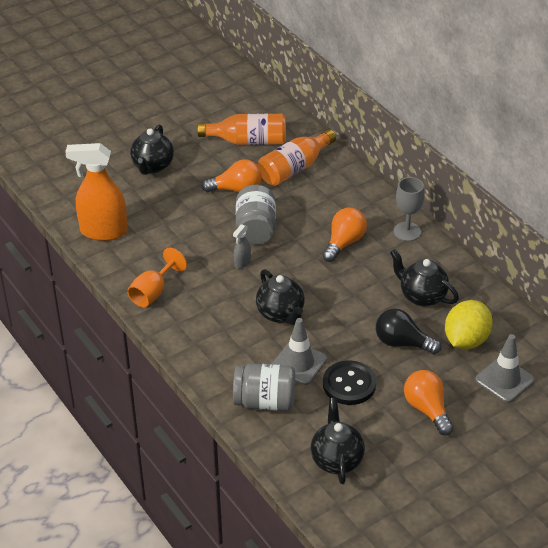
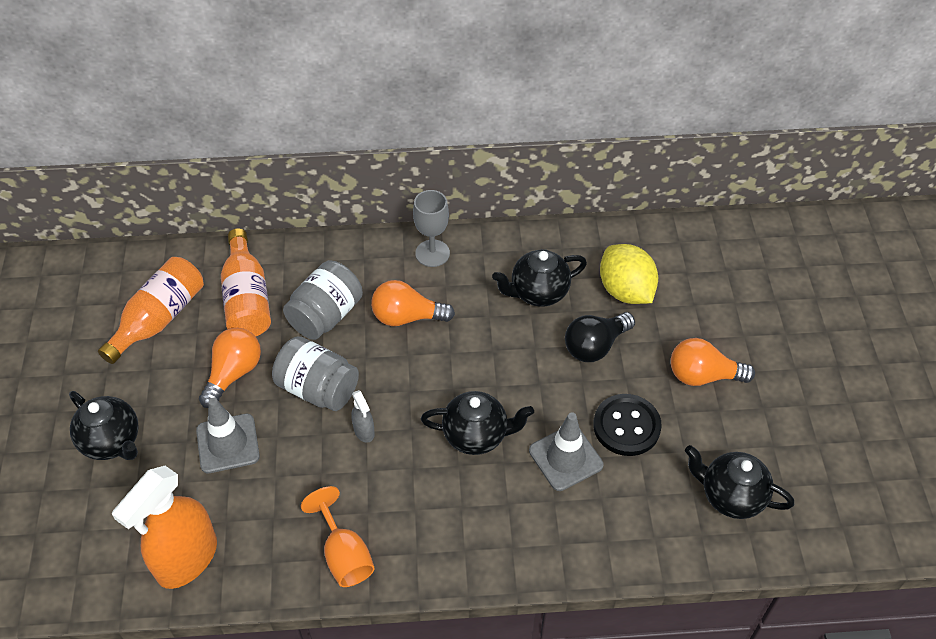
camera: 60 degrees left, 10 degrees up
grey jar [233,363,295,411] -> grey jar moved to [283,260,363,340]
orange light bulb [322,208,367,262] -> orange light bulb turned 60 degrees counterclockwise [371,280,455,326]
grey traffic cone [475,334,535,403] -> grey traffic cone moved to [196,398,260,473]

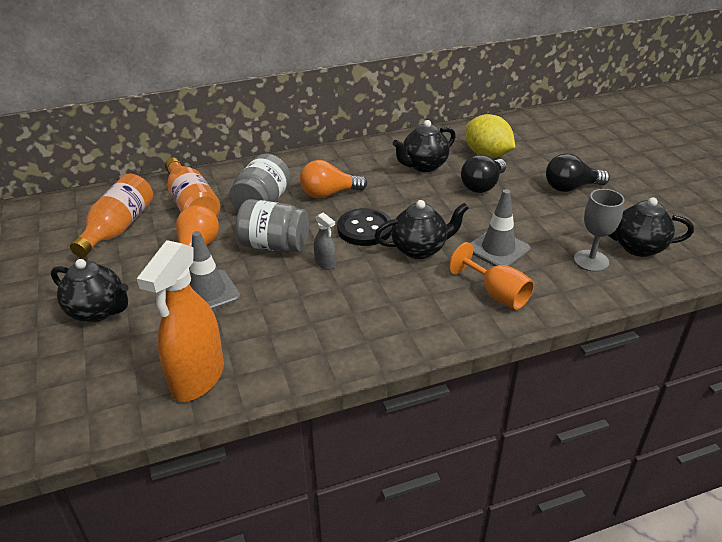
camera: 15 degrees left, 15 degrees down
orange goblet [301,486,375,587] -> orange goblet moved to [449,242,534,310]
grey goblet [413,190,450,267] -> grey goblet moved to [574,189,624,272]
black button [593,394,662,456] -> black button moved to [337,208,392,246]
orange light bulb [671,338,755,386] -> black light bulb [546,154,610,192]

